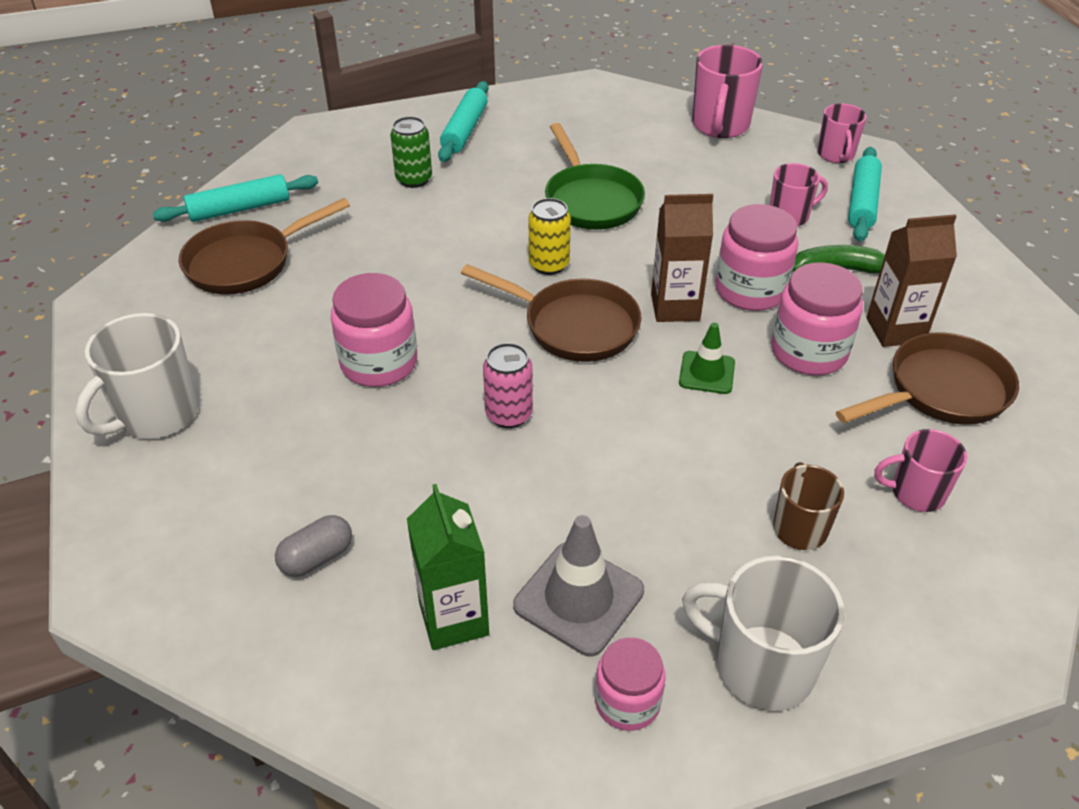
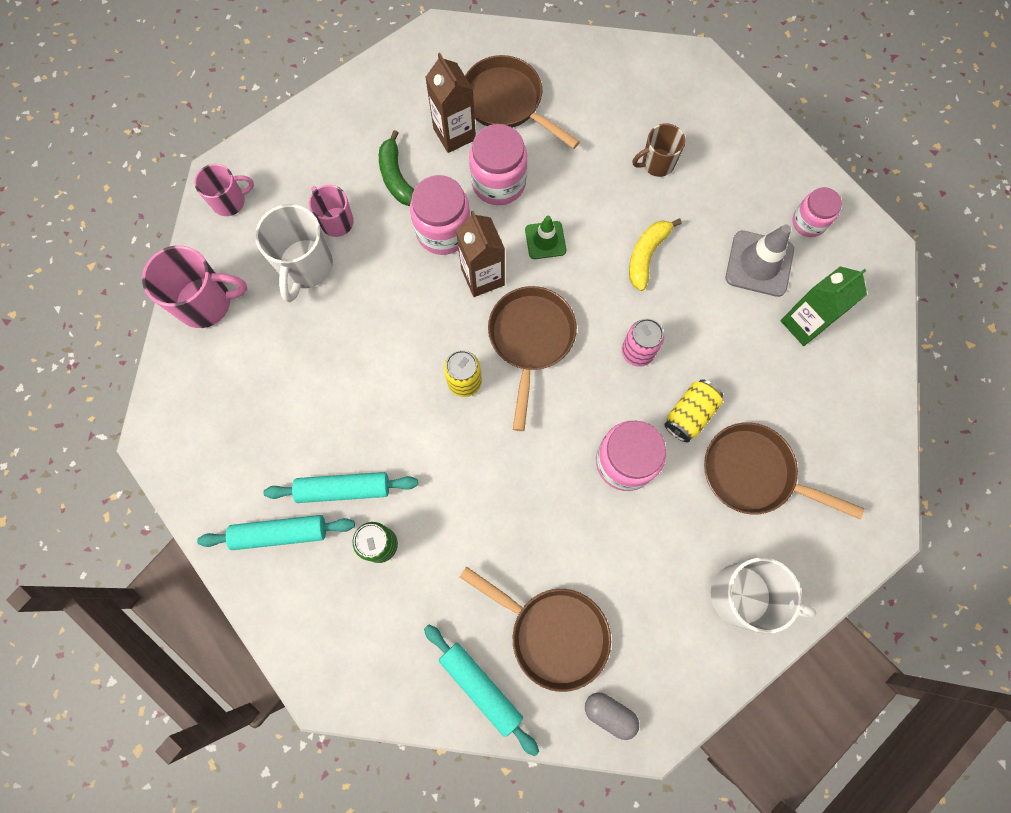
camera: 110 degrees left, 30 degrees up
grey capsule [275,515,352,577] -> grey capsule moved to [585,692,639,740]
green pan [545,123,645,230] -> none
white mug [682,556,844,711] -> white mug moved to [255,204,333,302]
turquoise rolling pin [848,147,882,242] -> turquoise rolling pin moved to [263,472,418,503]
pink mug [874,429,967,512] -> none
none -> yellow banana [629,219,682,291]
none -> yellow can [664,379,723,443]
none -> brown pan [704,422,864,519]

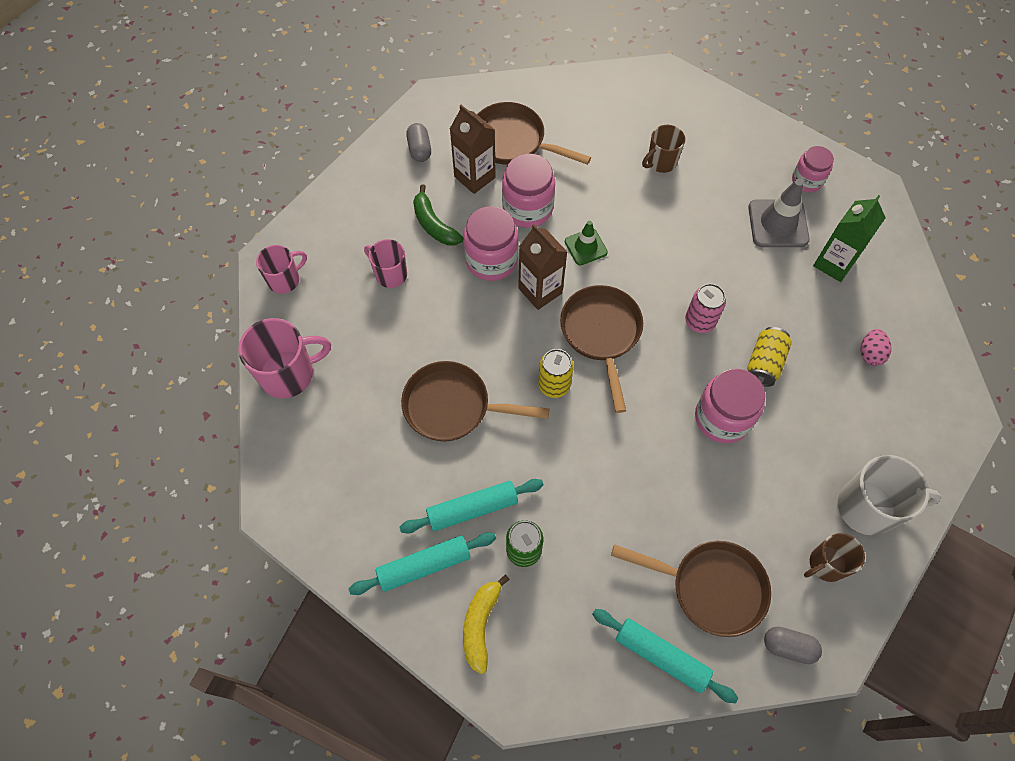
camera: 15 degrees left, 10 degrees down
white mug [255,204,333,302] -> none
yellow banana [629,219,682,291] -> yellow banana moved to [463,574,510,674]
brown pan [704,422,864,519] -> brown pan moved to [401,361,550,441]
none -> grey capsule [406,123,431,162]
none -> brown mug [804,533,865,582]
none -> pink egg [860,329,892,366]

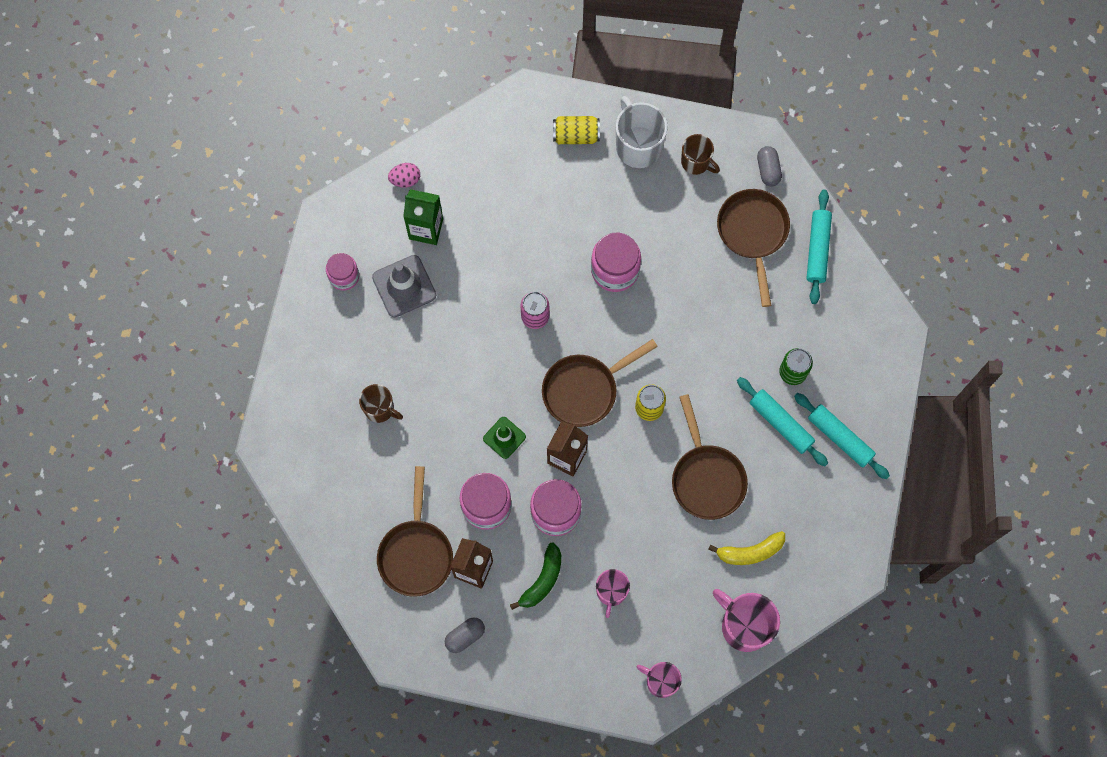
camera: 115 degrees left, 10 degrees up
yellow banana [463,574,510,674] -> yellow banana moved to [708,531,785,565]
yellow can [747,327,792,387] -> yellow can moved to [553,116,600,144]
pink egg [860,329,892,366] -> pink egg moved to [388,163,420,188]

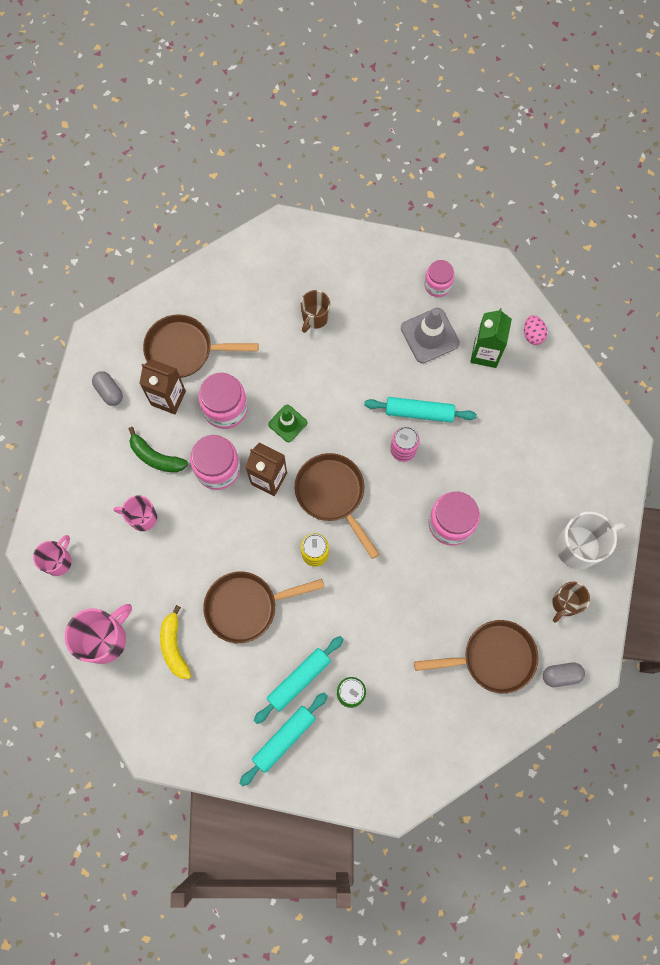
camera: 90 degrees right, 0 degrees up
yellow can [553,116,600,144] -> none
turquoise rolling pin [807,190,832,304] -> turquoise rolling pin moved to [364,397,477,422]

